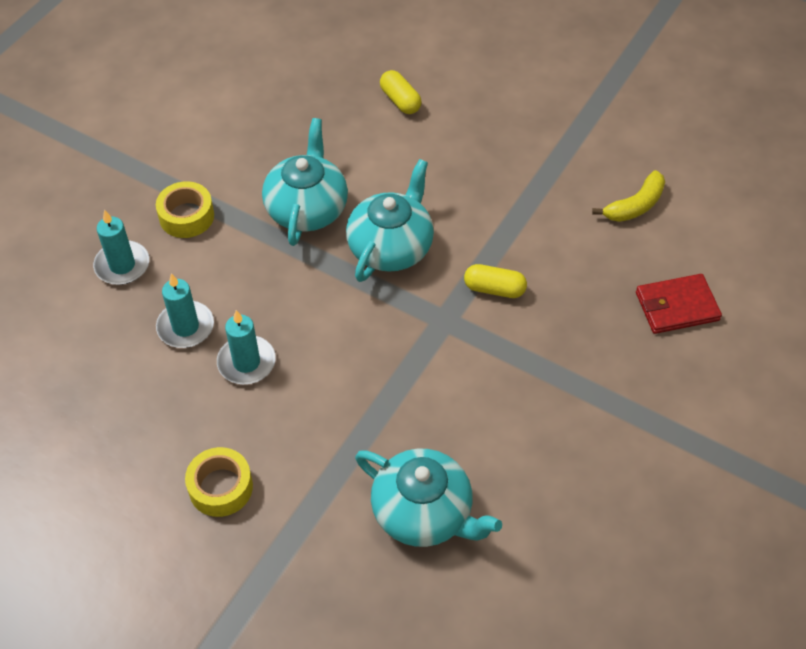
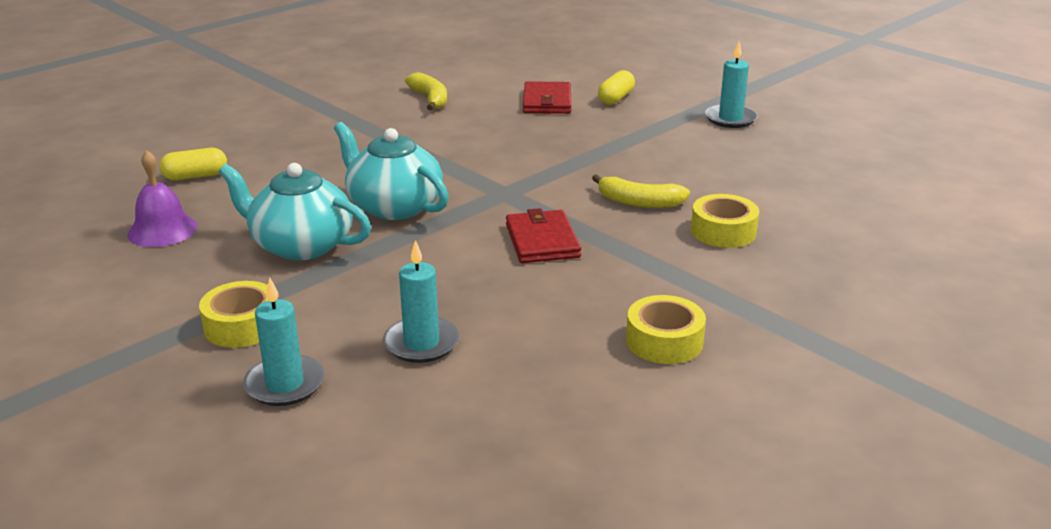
camera: 75 degrees left, 25 degrees down
turquoise candle [217,310,276,384] -> turquoise candle moved to [705,42,758,128]
turquoise teapot [355,449,502,547] -> yellow tape [691,194,759,248]
yellow capsule [464,264,527,298] -> yellow capsule moved to [598,70,635,105]
none -> purple bell [127,150,197,247]
none -> red wallet [506,208,581,263]
none -> yellow banana [592,174,690,208]

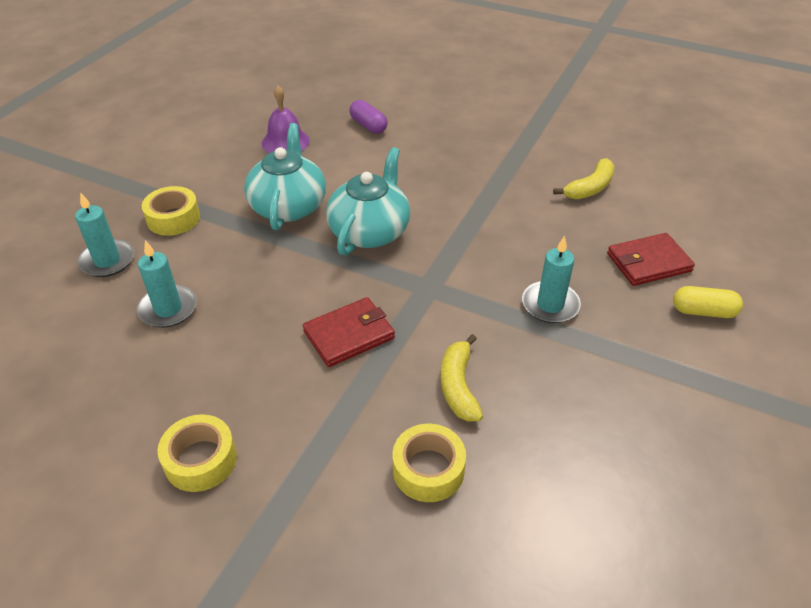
camera: 70 degrees right, 15 degrees up
yellow capsule [159,148,227,180] -> purple capsule [349,100,388,134]
turquoise candle [705,42,758,128] -> turquoise candle moved to [522,236,581,323]

